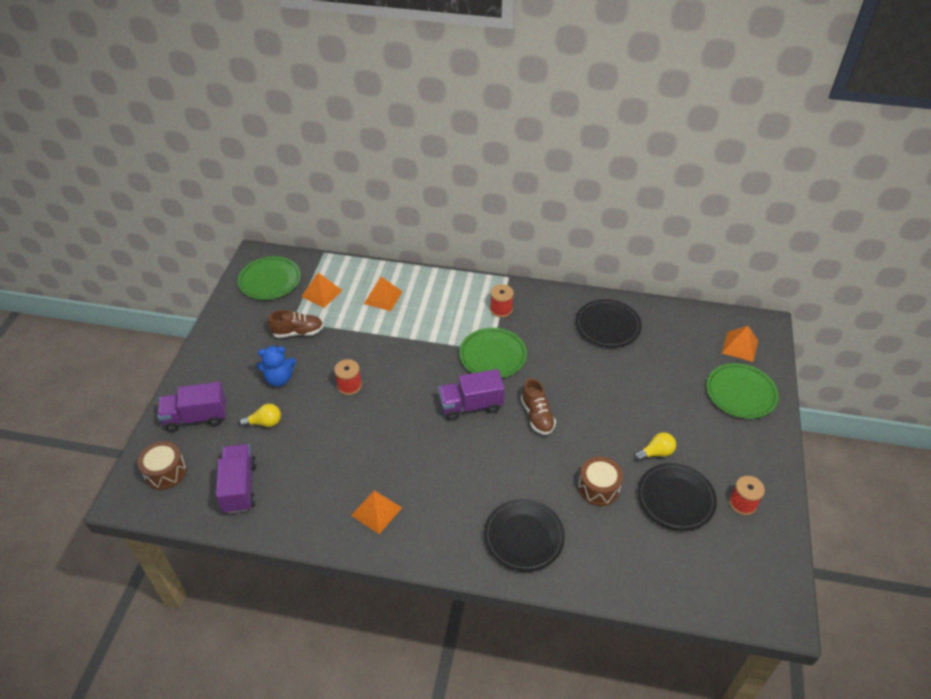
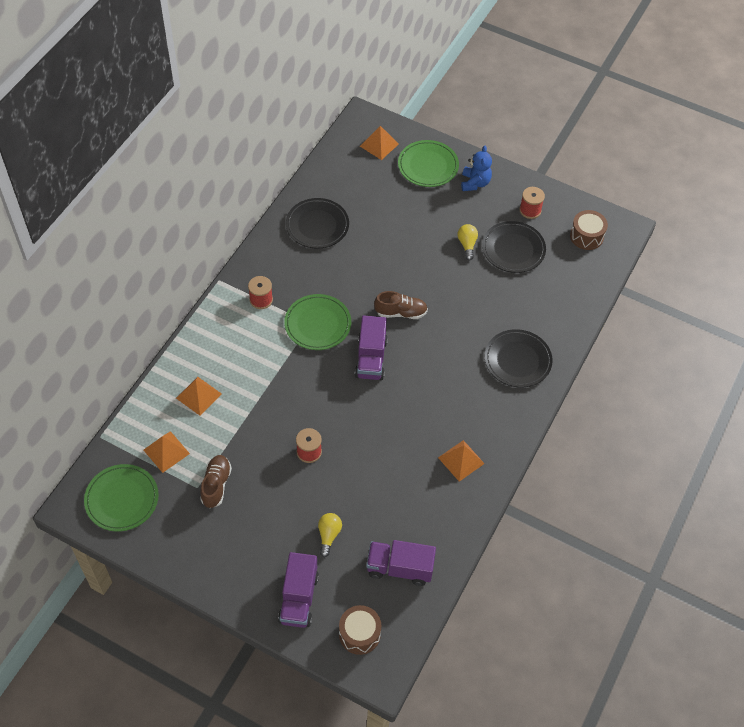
camera: 75 degrees left, 10 degrees up
blue teddy bear [257,346,296,387] -> blue teddy bear moved to [461,146,492,191]
brown drum [578,457,623,506] -> brown drum moved to [570,210,608,250]

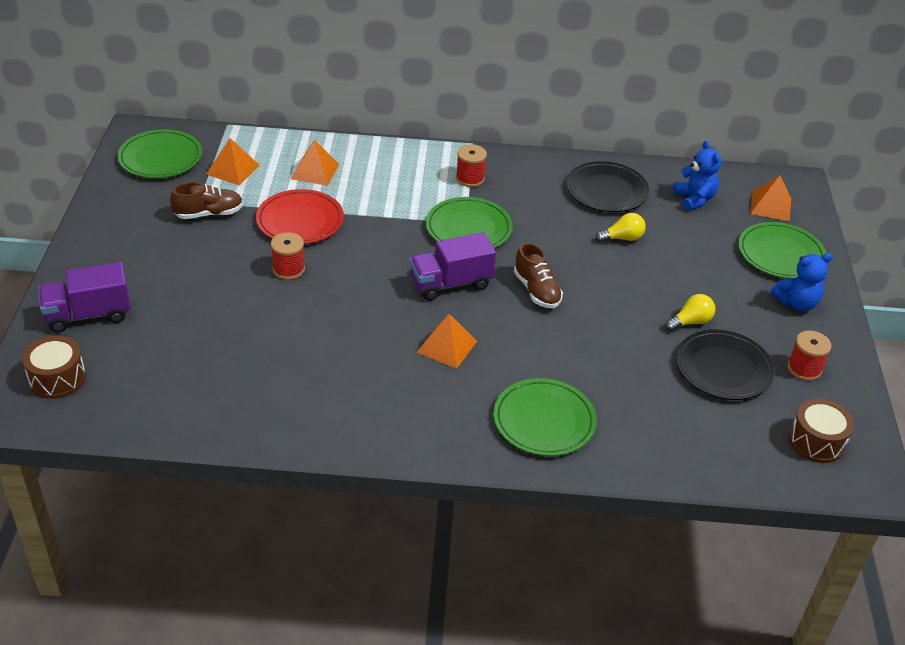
camera: 65 degrees right, 15 degrees down
yellow light bulb [318,513,342,557] -> yellow light bulb moved to [595,213,646,242]
purple truck [366,540,436,586] -> none
orange pyramid [438,440,485,481] -> orange pyramid moved to [417,314,477,369]
black plate [485,329,553,387] -> green plate [493,378,597,456]
none -> red plate [256,189,344,244]
none -> blue teddy bear [673,140,721,211]

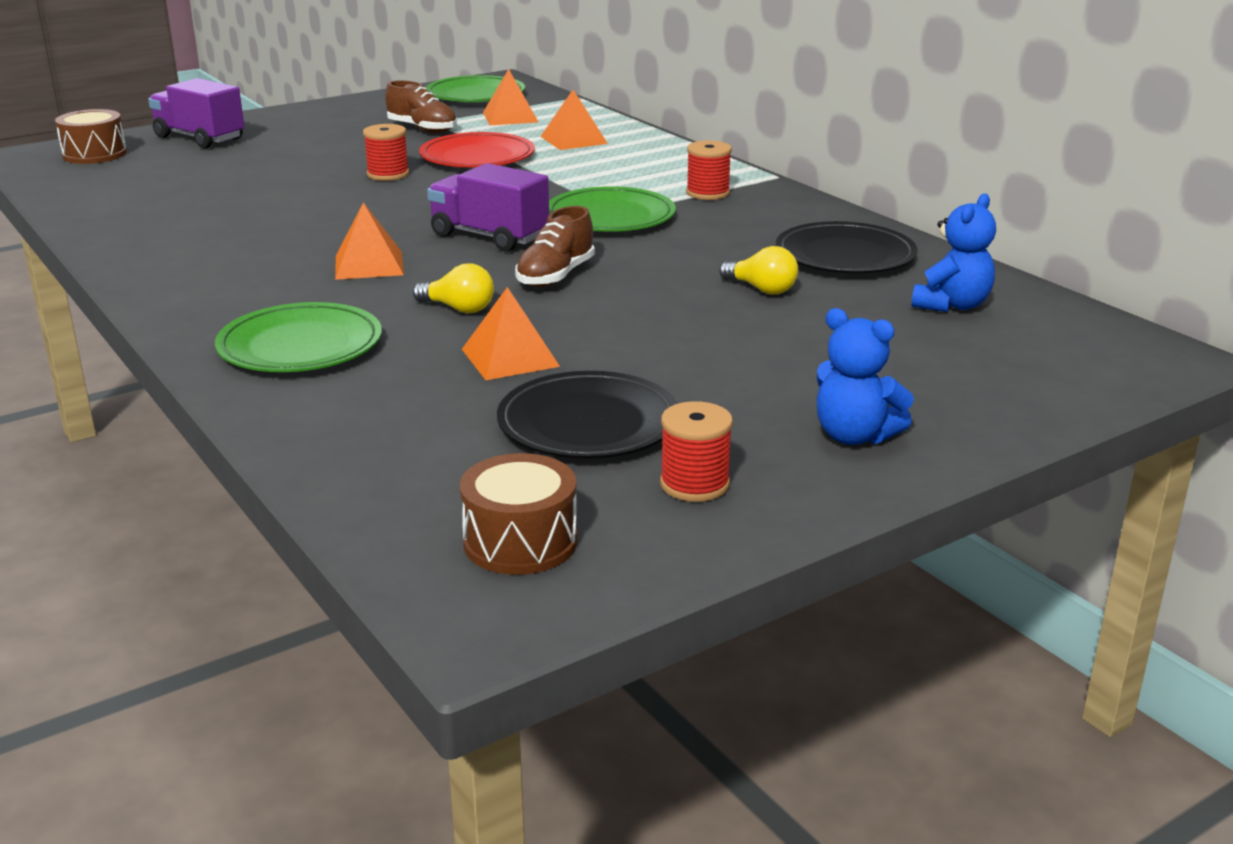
camera: 55 degrees right, 15 degrees down
yellow light bulb [665,294,715,331] -> yellow light bulb moved to [413,263,494,313]
green plate [738,222,826,279] -> none
orange pyramid [750,175,791,221] -> orange pyramid moved to [462,287,560,380]

